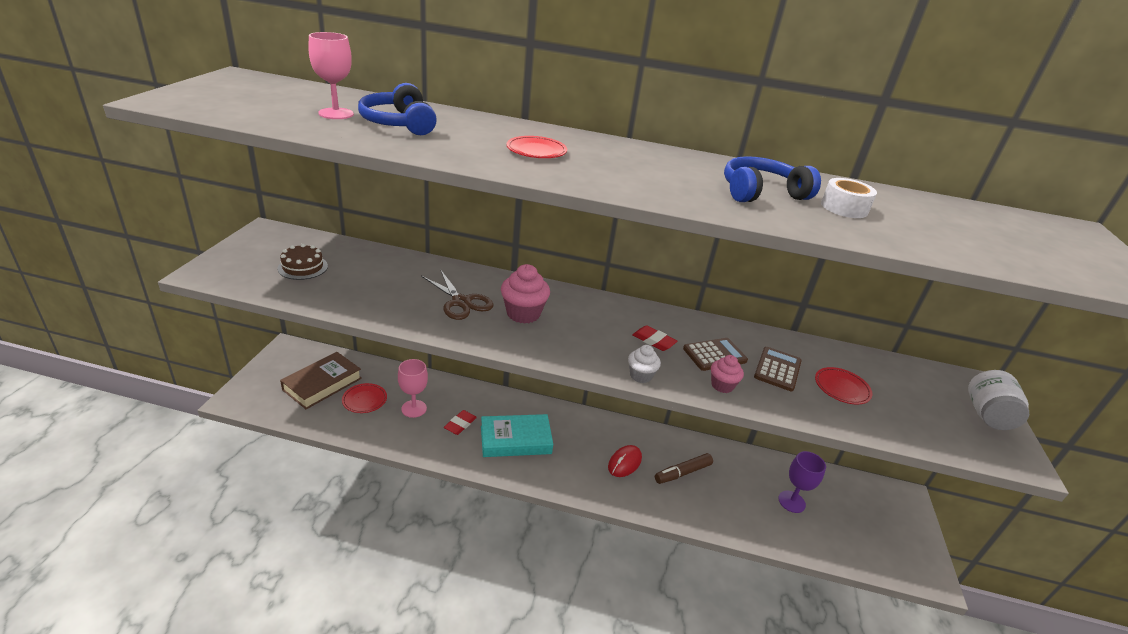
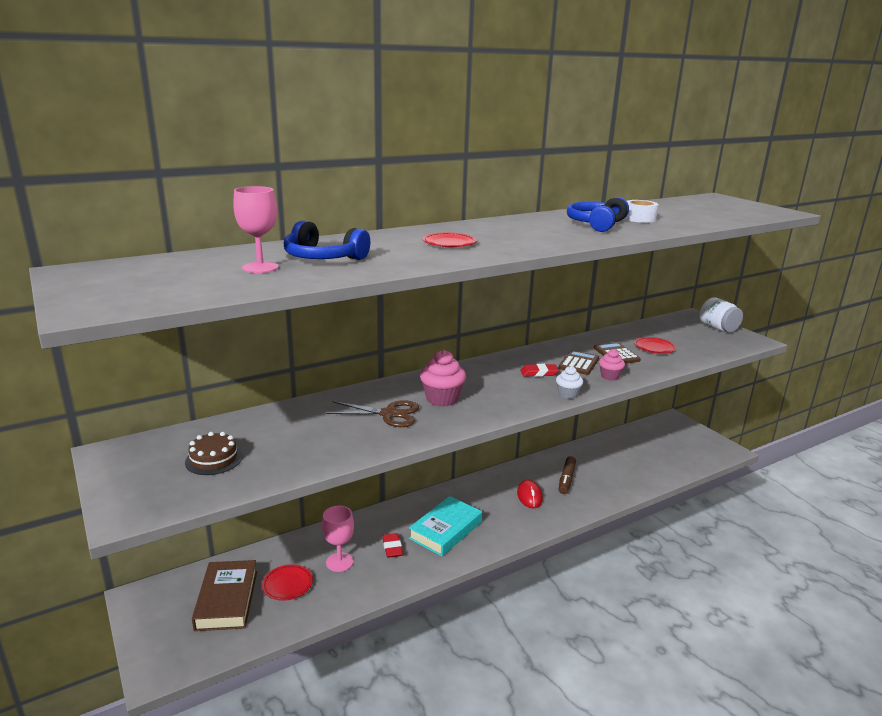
camera: 40 degrees left, 10 degrees down
purple goblet [778,451,826,513] -> none

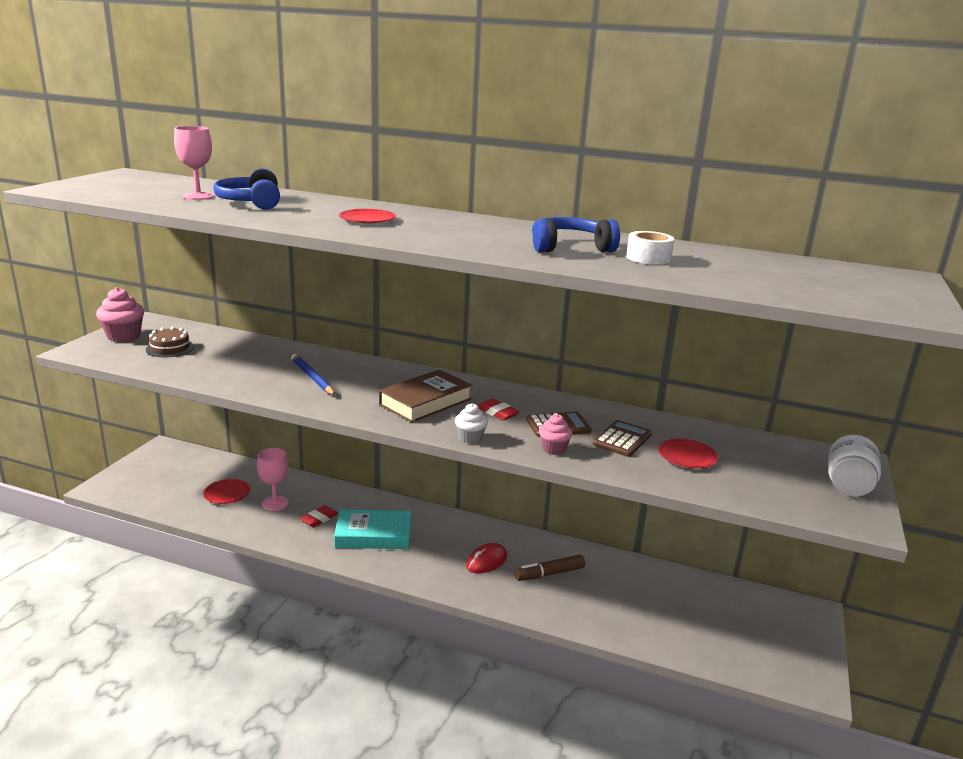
camera: 50 degrees right, 0 degrees up
brown book [192,560,257,631] -> brown book moved to [379,369,472,423]
brown scissors [326,400,419,427] -> blue pencil [291,354,336,396]
pink cupcake [420,350,466,407] -> pink cupcake moved to [96,287,144,342]

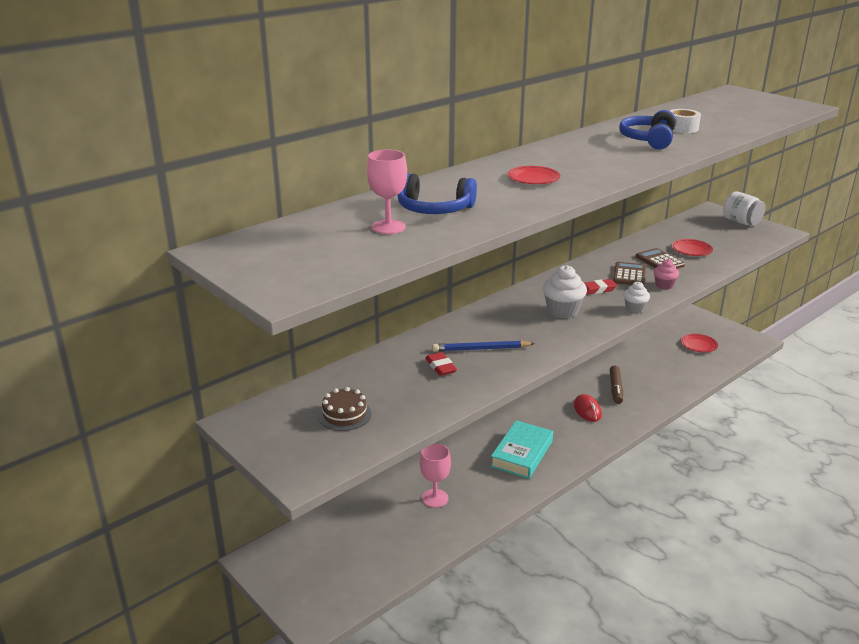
camera: 60 degrees left, 5 degrees up
pink cupcake [96,287,144,342] -> none
red plate [203,479,250,504] -> red plate moved to [681,334,718,353]
red eraser [300,505,338,528] -> red eraser moved to [425,352,457,376]
brown book [379,369,472,423] -> white cupcake [543,265,587,319]

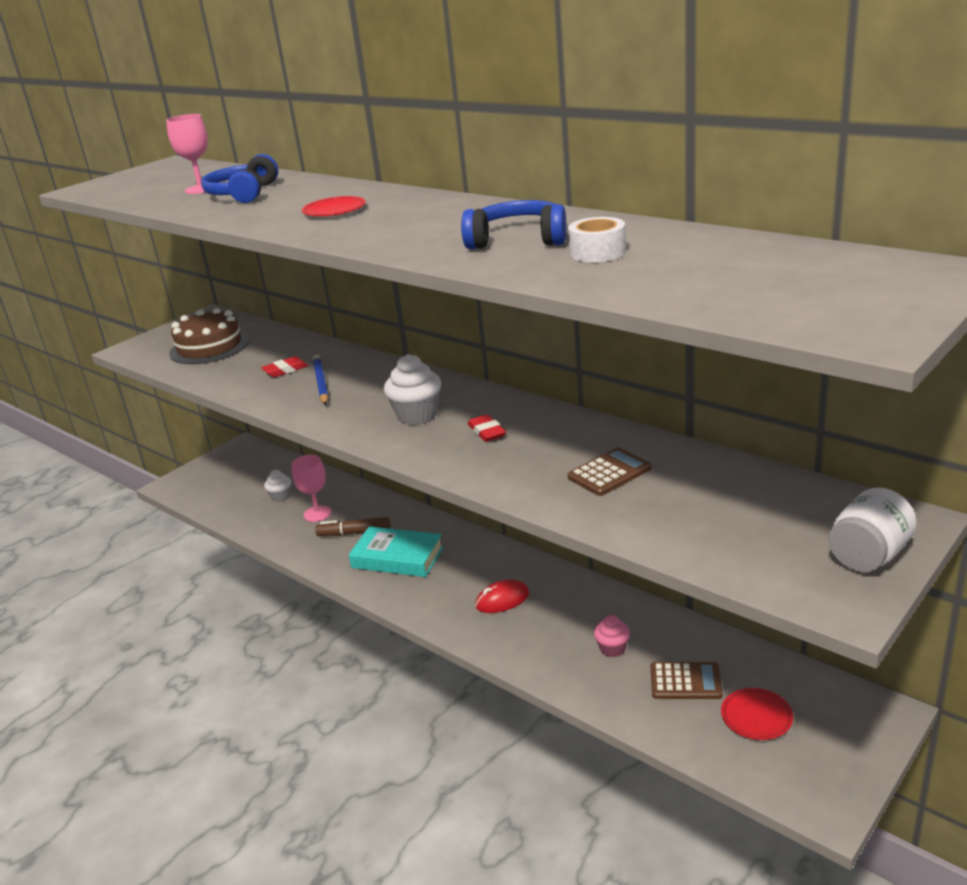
camera: 85 degrees right, 0 degrees up
brown cake [318,387,372,431] -> brown cake [169,308,249,364], size x1.67
brown marker [610,366,623,404] -> brown marker moved to [315,517,391,536]
brown calculator [613,262,646,285] -> brown calculator moved to [651,662,723,699]
white cupcake [623,281,650,313] -> white cupcake moved to [264,470,291,502]
pink cupcake [653,259,679,290] -> pink cupcake moved to [594,615,630,657]
red plate [672,239,713,256] -> none

